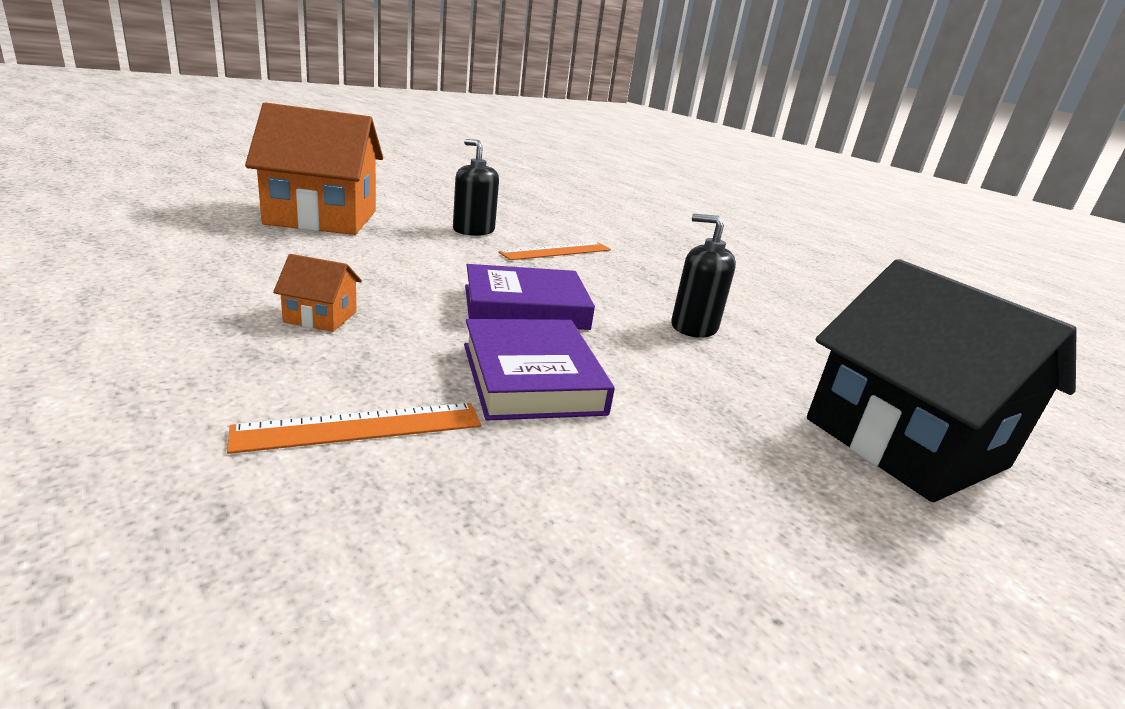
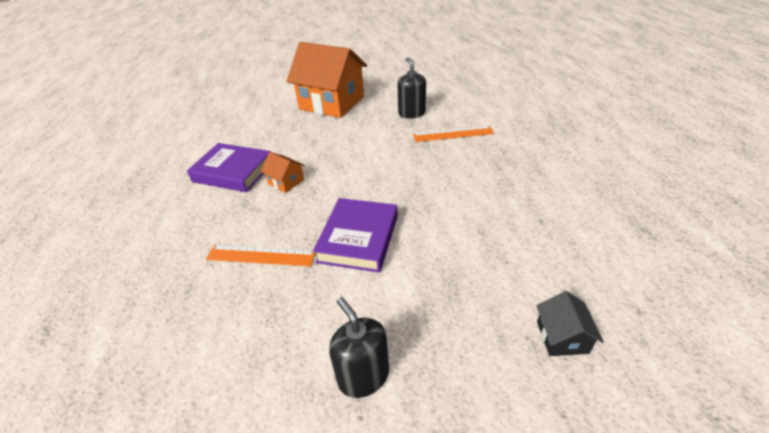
camera: 35 degrees right, 15 degrees up
purple book [465,264,595,330] -> purple book moved to [187,143,271,192]
black soap dispenser [671,214,736,338] -> black soap dispenser moved to [329,297,389,398]
black house [807,259,1077,502] -> black house [536,291,604,356], size x0.41

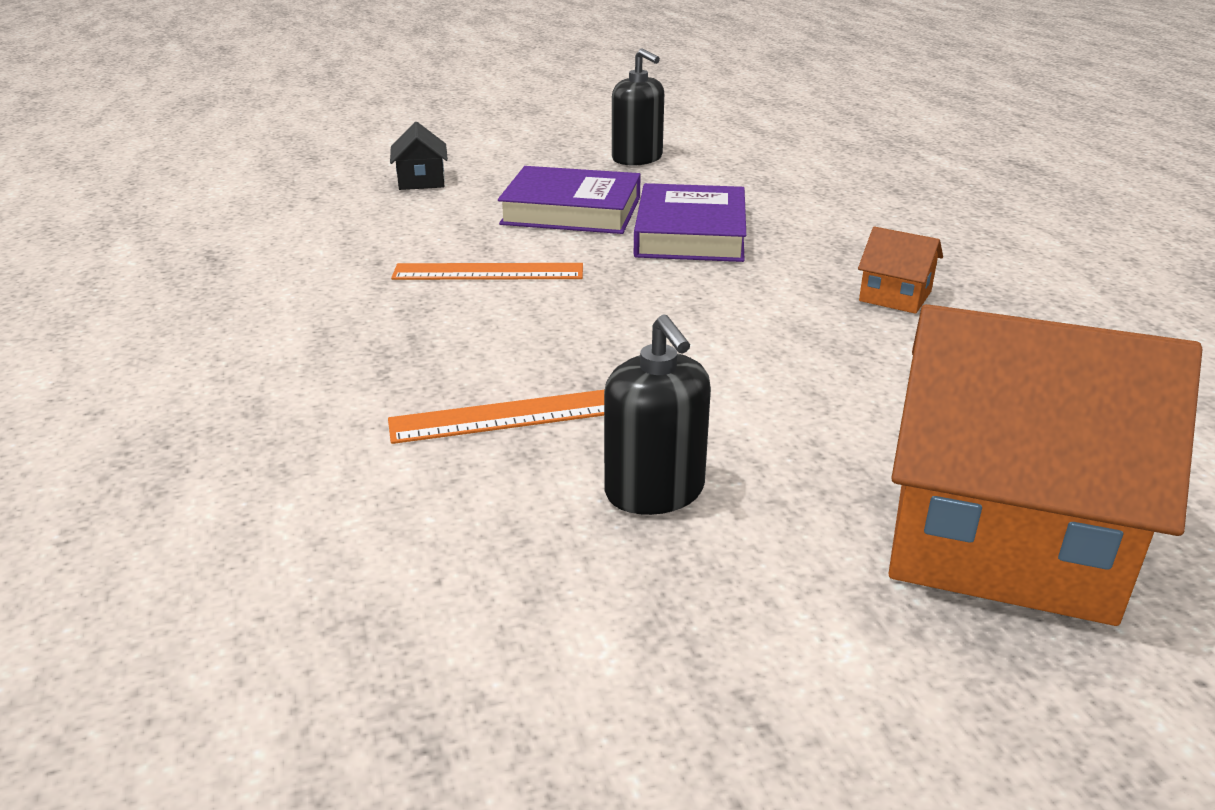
camera: 170 degrees right, 10 degrees down
purple book [187,143,271,192] -> purple book moved to [498,166,641,234]
orange ruler [206,245,316,267] -> orange ruler moved to [391,263,583,280]

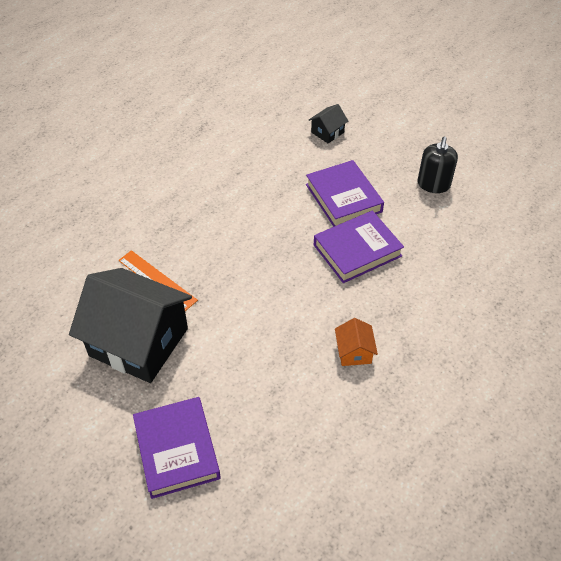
camera: 55 degrees right, 20 degrees up
orange ruler [391,263,583,280] -> none
black soap dispenser [604,315,711,515] -> black house [69,268,192,383]
orange house [888,304,1202,626] -> purple book [133,397,221,499]

